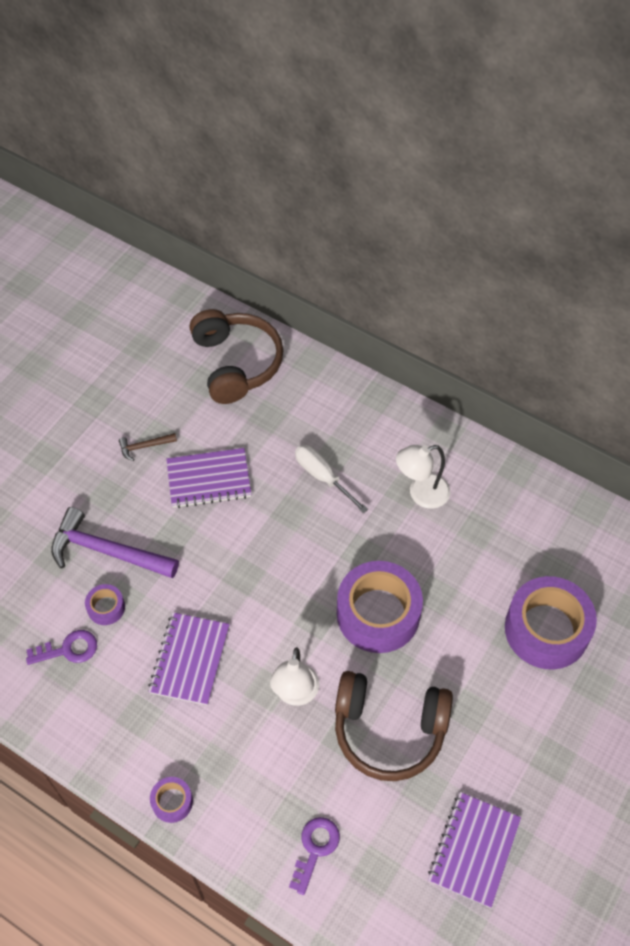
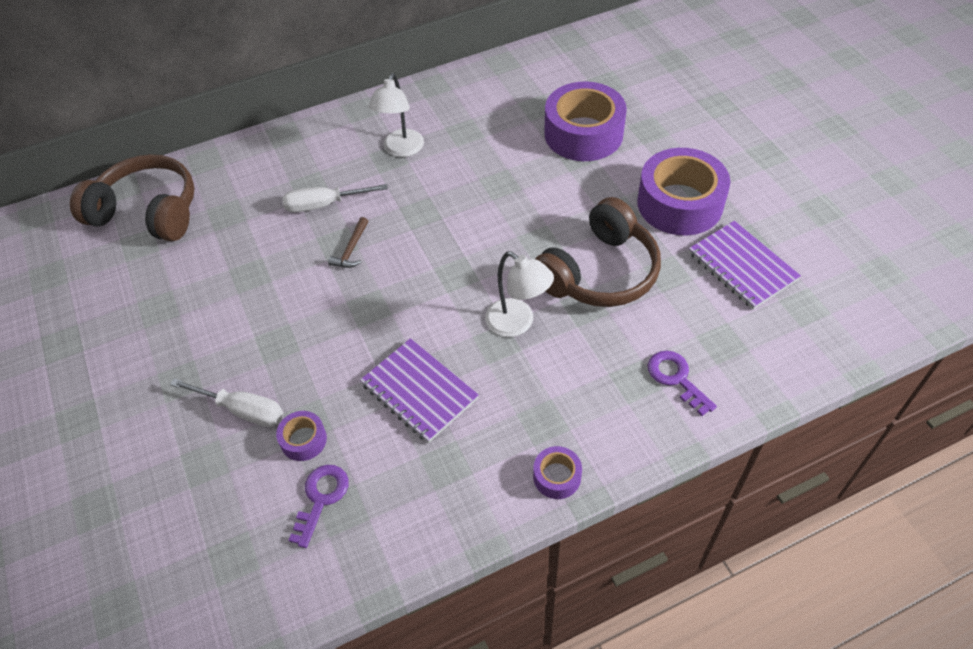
camera: 55 degrees left, 5 degrees down
purple hammer [51,507,179,578] -> white screwdriver [170,378,283,427]
brown hammer [119,433,177,461] -> brown hammer moved to [328,217,368,268]
purple notebook [166,448,252,508] -> none
purple tape [337,561,423,653] -> purple tape moved to [637,148,730,235]

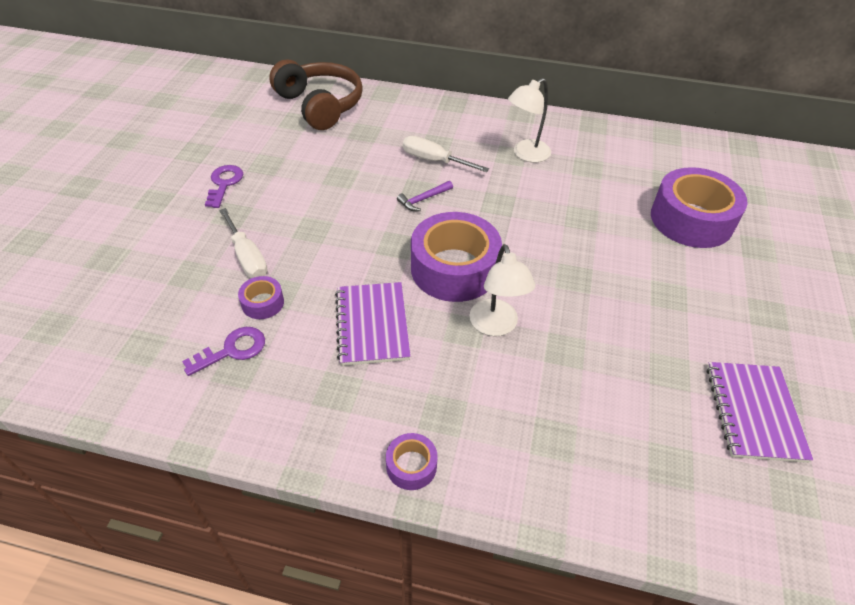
camera: 35 degrees right, 5 degrees down
brown hammer [328,217,368,268] -> purple hammer [397,181,453,211]
brown headphones [535,197,661,307] -> none
purple tape [637,148,730,235] -> purple tape moved to [411,212,502,302]
purple key [648,351,717,416] -> purple key moved to [205,165,243,208]

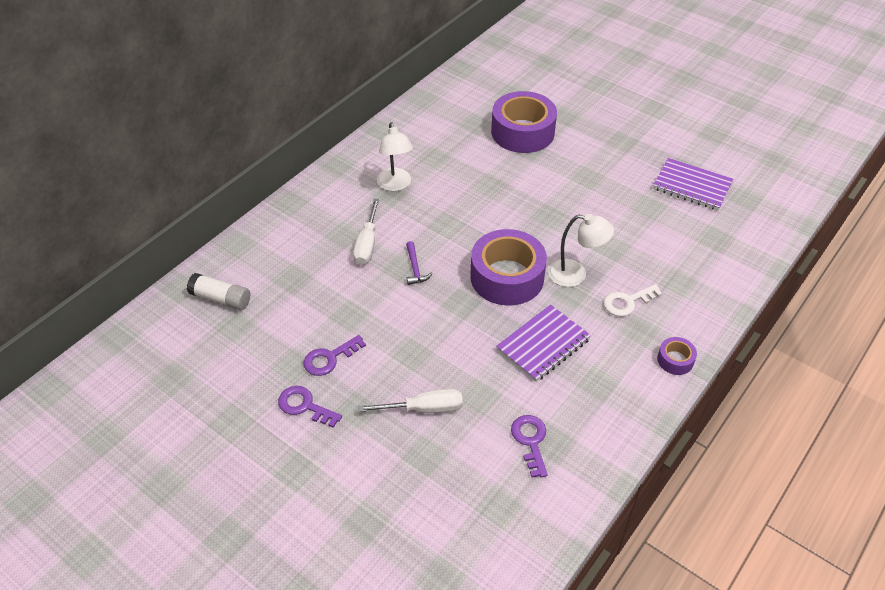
camera: 65 degrees left, 0 degrees up
purple tape [238,276,284,319] -> none
brown headphones [269,59,363,130] -> white glue stick [187,273,250,310]
purple notebook [335,282,411,366] -> purple notebook turned 60 degrees counterclockwise [496,304,591,382]
white screwdriver [403,136,489,172] -> white screwdriver turned 45 degrees counterclockwise [353,199,379,265]
none -> purple key [304,335,366,376]
none -> white key [604,284,663,317]

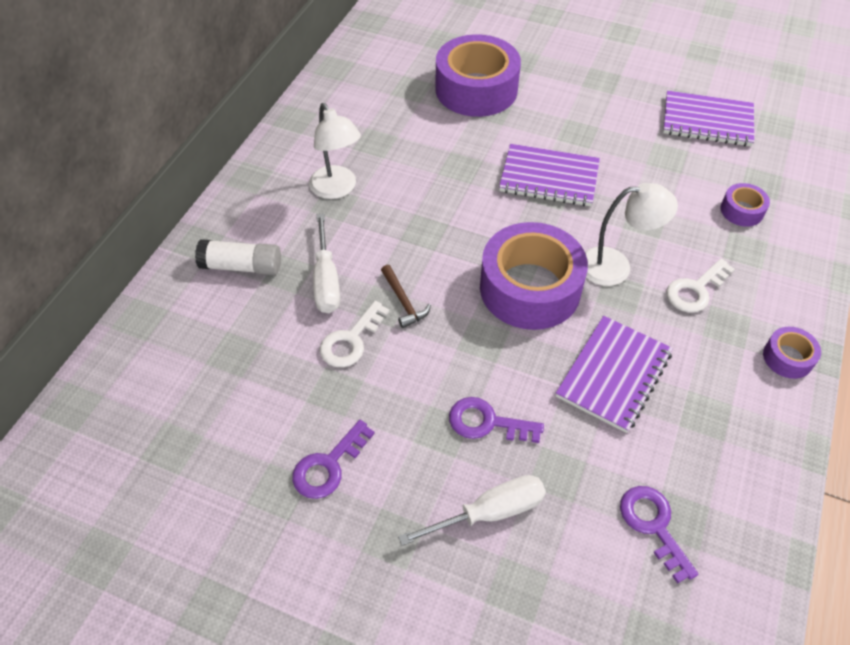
camera: 15 degrees left, 5 degrees up
white glue stick [187,273,250,310] -> white glue stick moved to [195,239,281,275]
purple key [278,386,342,428] -> purple key moved to [449,397,544,443]
purple hammer [406,241,432,285] -> brown hammer [381,265,431,328]
none -> white key [320,301,389,367]
none -> purple notebook [499,144,600,206]
none -> purple tape [721,183,770,227]

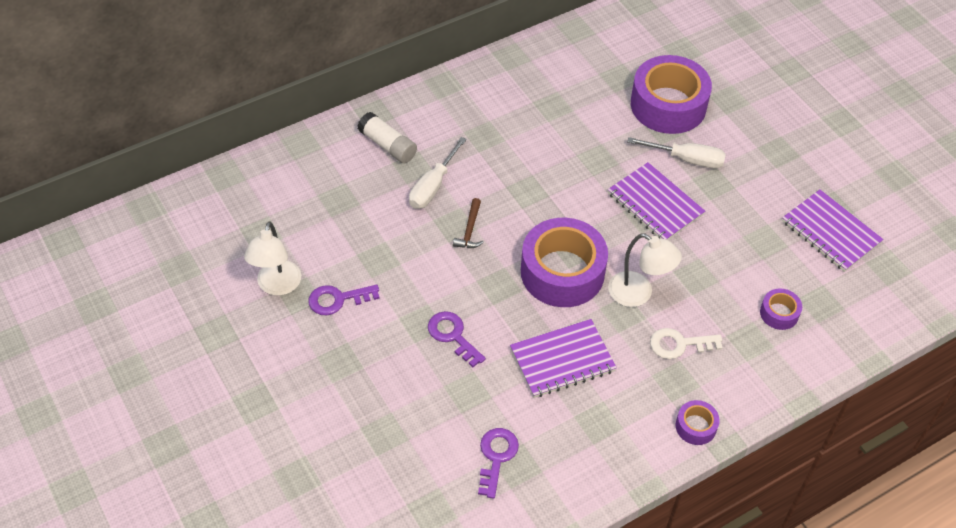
camera: 35 degrees right, 0 degrees up
white lamp [309,103,361,199] -> white lamp moved to [244,221,301,296]
white key [320,301,389,367] -> none
white screwdriver [398,475,546,546] -> white screwdriver moved to [627,137,726,168]

